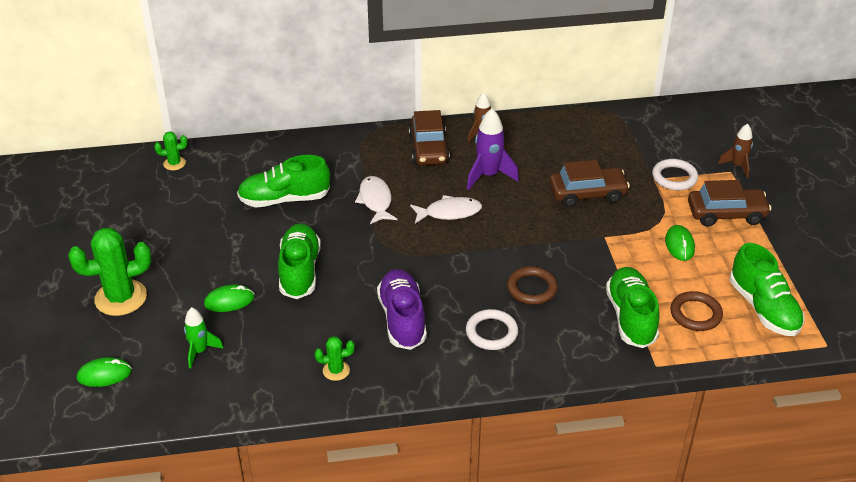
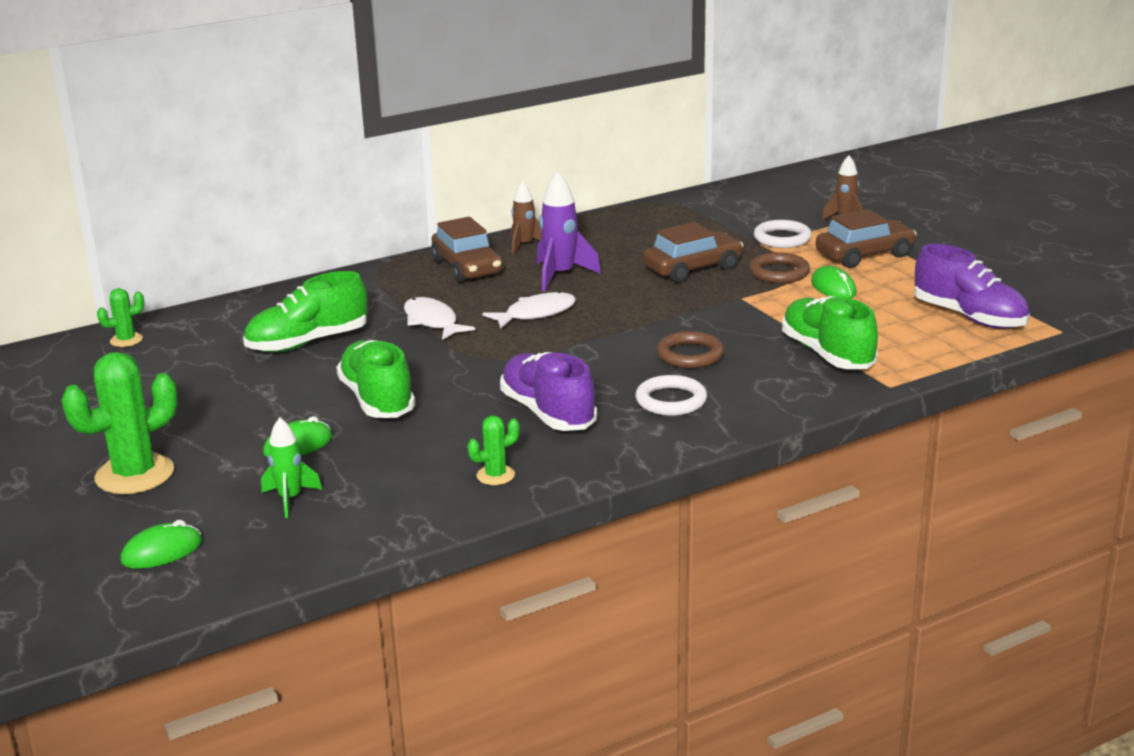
camera: 20 degrees left, 15 degrees down
brown ring [670,291,723,331] -> brown ring moved to [749,252,810,283]
green shoe [730,243,805,336] -> purple shoe [914,244,1030,329]

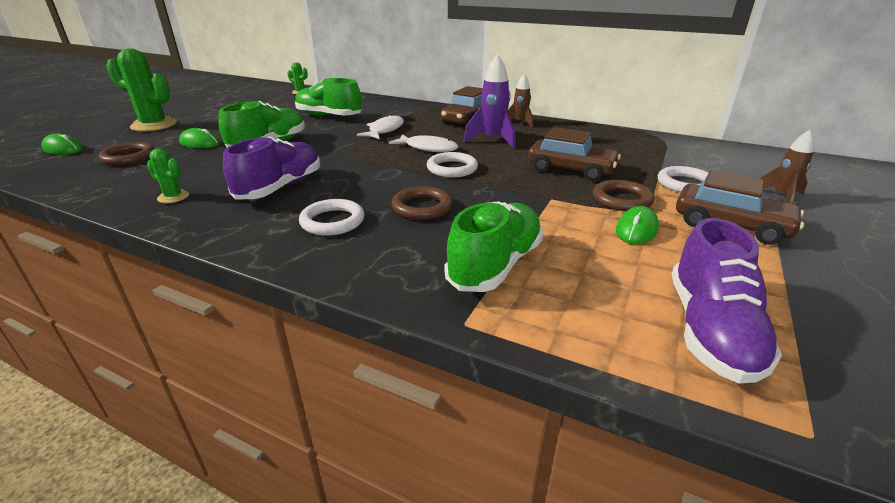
camera: 55 degrees right, 5 degrees up
green rocket [261,418,322,518] -> brown ring [99,142,155,165]
none -> white ring [427,152,478,178]

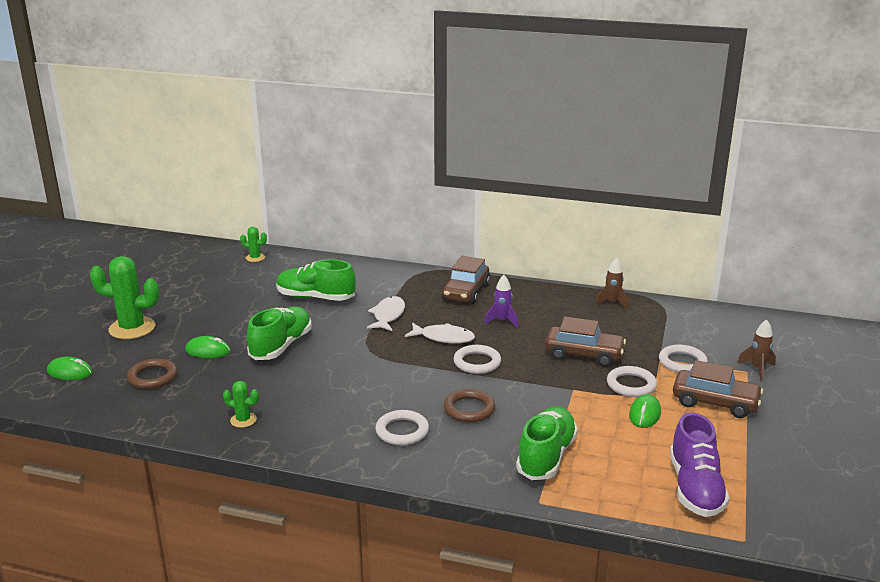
camera: 10 degrees left, 5 degrees down
purple shoe [223,136,320,199] -> none
purple rocket [464,54,516,149] -> purple rocket [484,275,518,328], size x0.65
brown rocket [508,74,533,128] -> brown rocket moved to [595,257,628,309]
brown ring [593,180,655,211] -> white ring [607,366,657,397]

